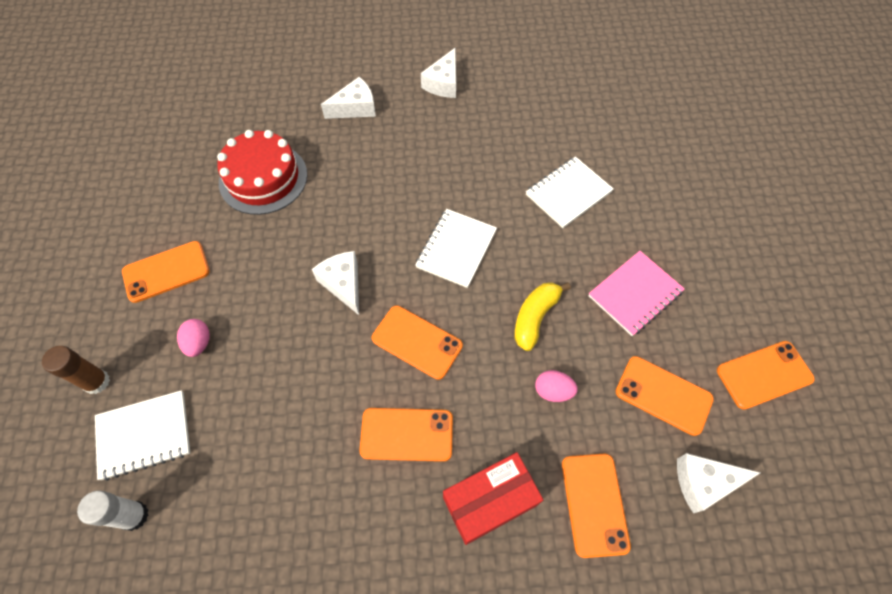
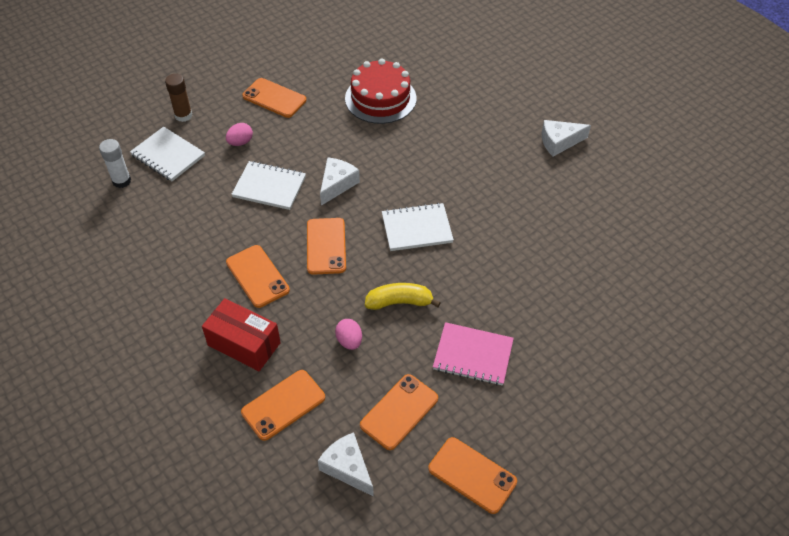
camera: 55 degrees right, 10 degrees down
white cheese [321,77,376,119] -> none
white notebook [526,156,614,228] -> white notebook moved to [231,161,306,210]
orange phone [615,356,714,436] -> orange phone turned 45 degrees clockwise [360,374,438,450]

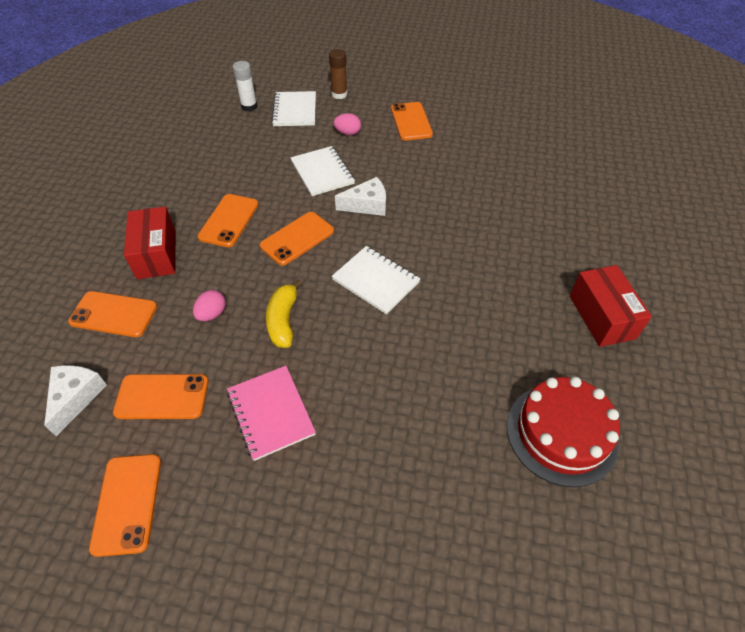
camera: 50 degrees right, 0 degrees up
red cake [345,58,416,124] -> red cake moved to [507,377,620,487]
yellow banana [365,283,441,310] -> yellow banana turned 135 degrees counterclockwise [266,279,302,348]
white cheese [542,120,591,157] -> red box [569,265,652,347]

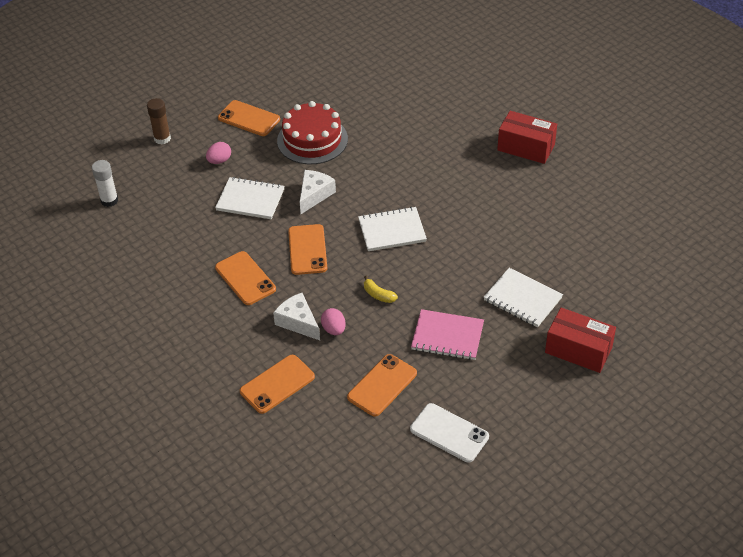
camera: 50 degrees left, 5 degrees down
white cheese [44,365,107,436] -> white cheese moved to [273,293,320,340]
orange phone [89,454,161,557] -> white phone [410,403,489,462]
red box [124,206,176,279] -> red box moved to [545,307,616,373]
yellow banana [266,279,302,348] -> yellow banana [364,276,398,303], size x0.63
white notebook [271,91,316,126] -> white notebook moved to [484,268,563,327]
red cake [507,377,620,487] -> red cake moved to [277,101,348,164]

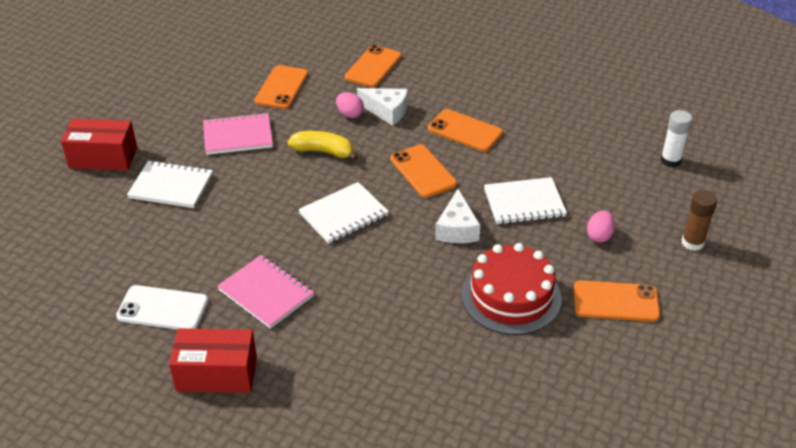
camera: 155 degrees right, 5 degrees down
yellow banana [364,276,398,303] -> yellow banana [288,131,358,161], size x1.58
white phone [410,403,489,462] -> white phone moved to [116,285,208,330]
none -> pink notebook [217,255,314,329]

